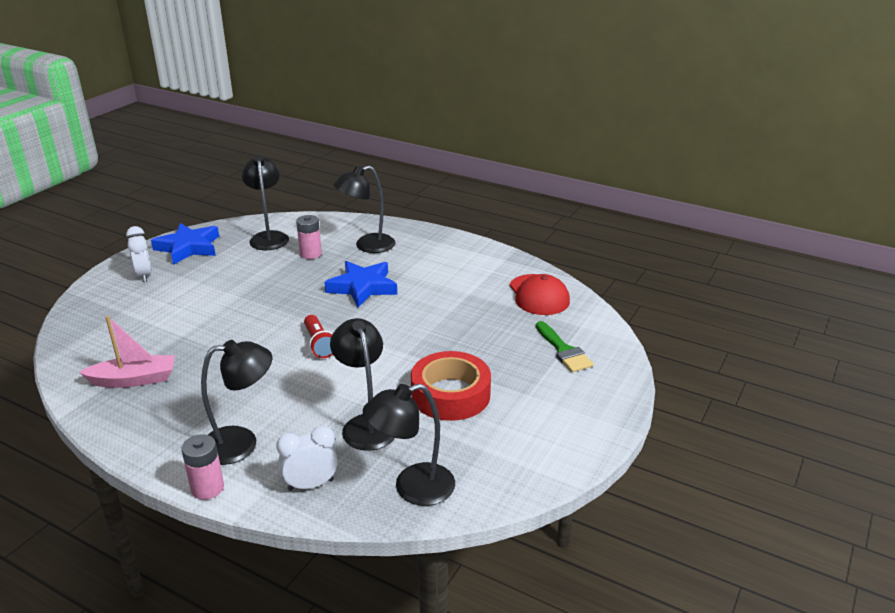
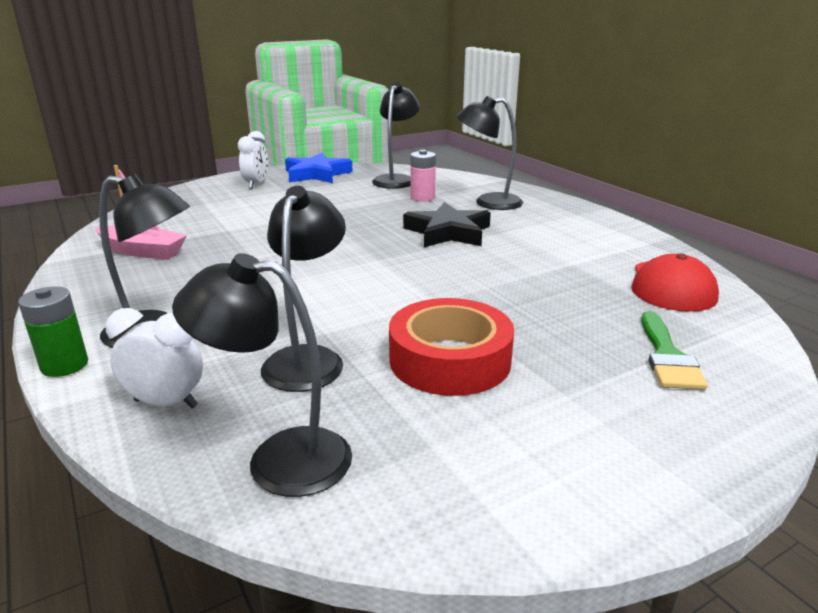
camera: 30 degrees right, 5 degrees down
pink battery [181,434,224,500] -> green battery [18,287,88,377]
red flashlight [304,315,333,358] -> none
blue star [324,261,397,307] -> black star [403,202,491,247]

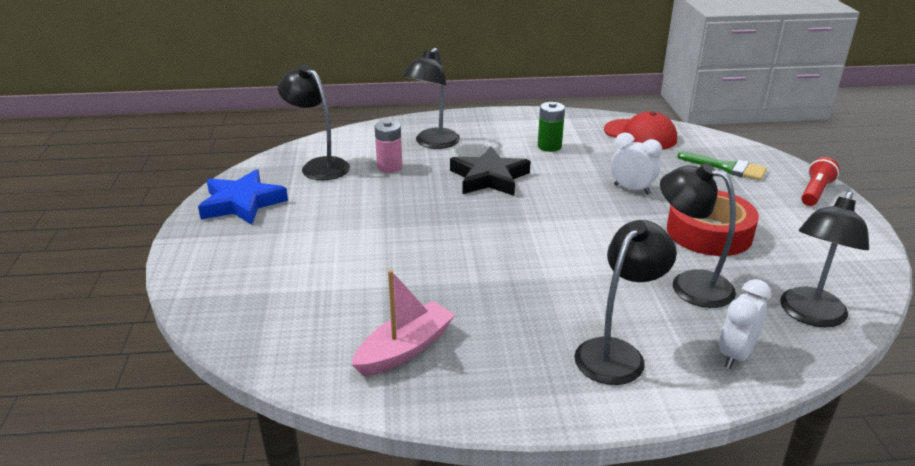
camera: 65 degrees left, 5 degrees up
green battery [18,287,88,377] -> green battery moved to [538,102,565,152]
white clock [238,131,268,189] -> white clock moved to [611,133,662,195]
none -> red flashlight [801,157,840,206]

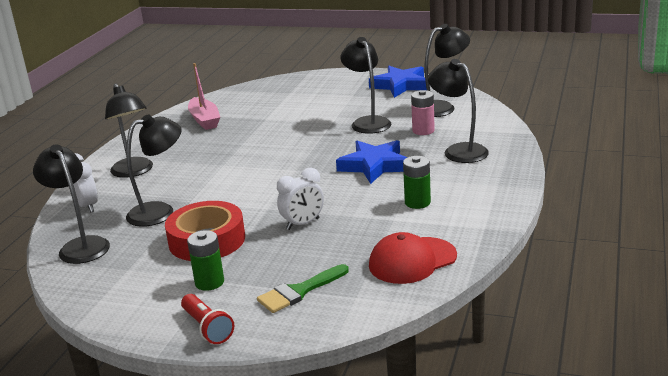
camera: 115 degrees right, 5 degrees down
black star [450,147,531,196] -> blue star [336,140,407,184]
none -> green battery [187,230,224,291]
none -> black lamp [341,37,391,134]

